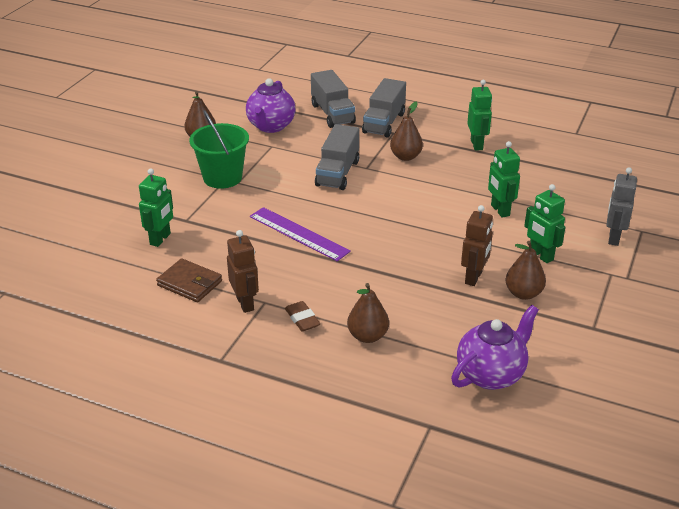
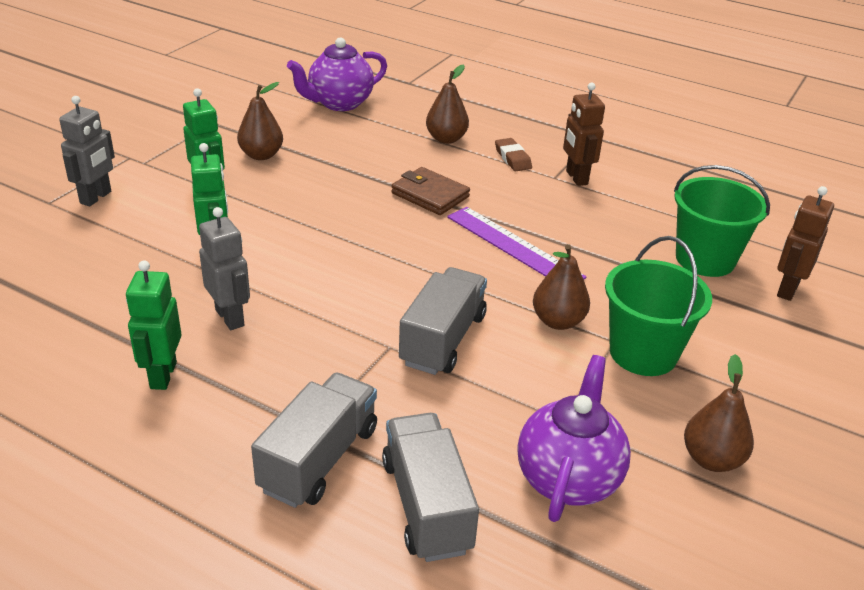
camera: 175 degrees left, 0 degrees up
green robot [139,168,173,247] -> green bucket [674,165,770,277]
brown wallet [156,258,222,302] -> brown wallet moved to [391,167,470,215]
brown pear [390,102,423,161] -> brown pear moved to [533,244,590,330]
brown robot [461,205,493,286] -> brown robot moved to [777,186,834,301]
none -> grey robot [199,207,250,330]

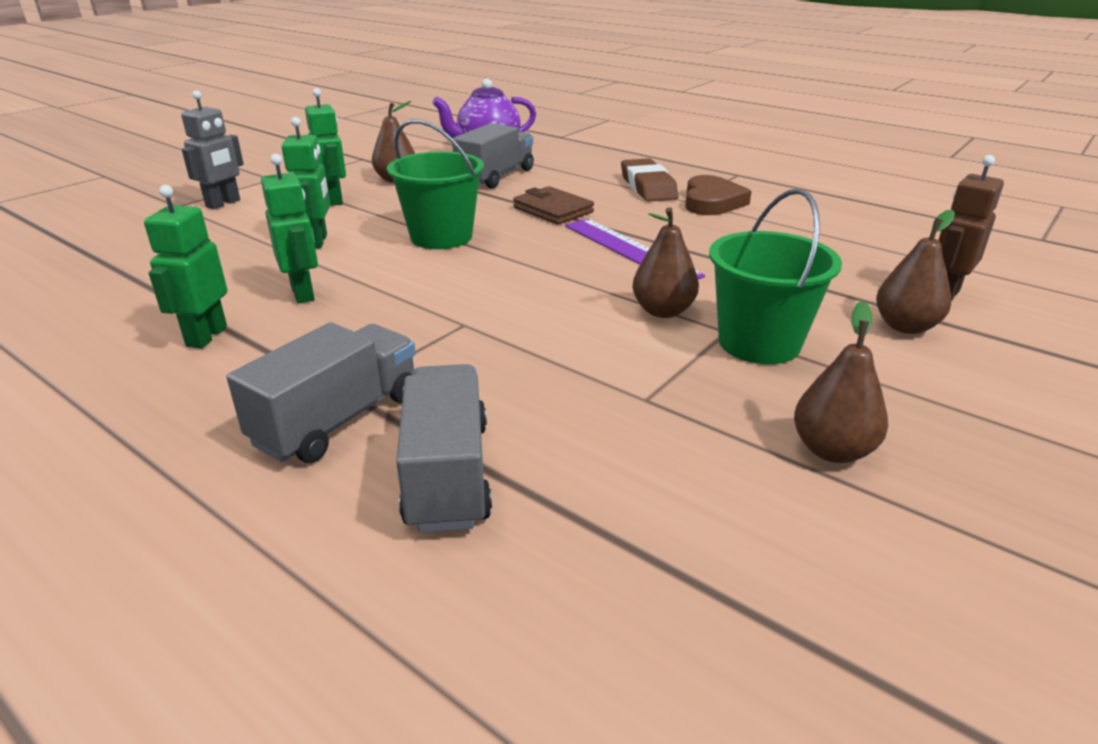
camera: 10 degrees right, 5 degrees down
grey robot [199,207,250,330] -> green robot [261,154,318,303]
grey truck [399,267,487,375] -> grey truck moved to [452,123,534,189]
brown pear [426,64,469,144] -> brown pear moved to [876,210,955,334]
brown eraser [495,138,532,171] -> brown eraser [621,158,678,202], size x1.63
purple teapot [518,355,631,522] -> none
brown robot [563,83,605,186] -> brown heart [685,175,752,215]
green bucket [674,165,770,277] -> green bucket moved to [387,119,484,249]

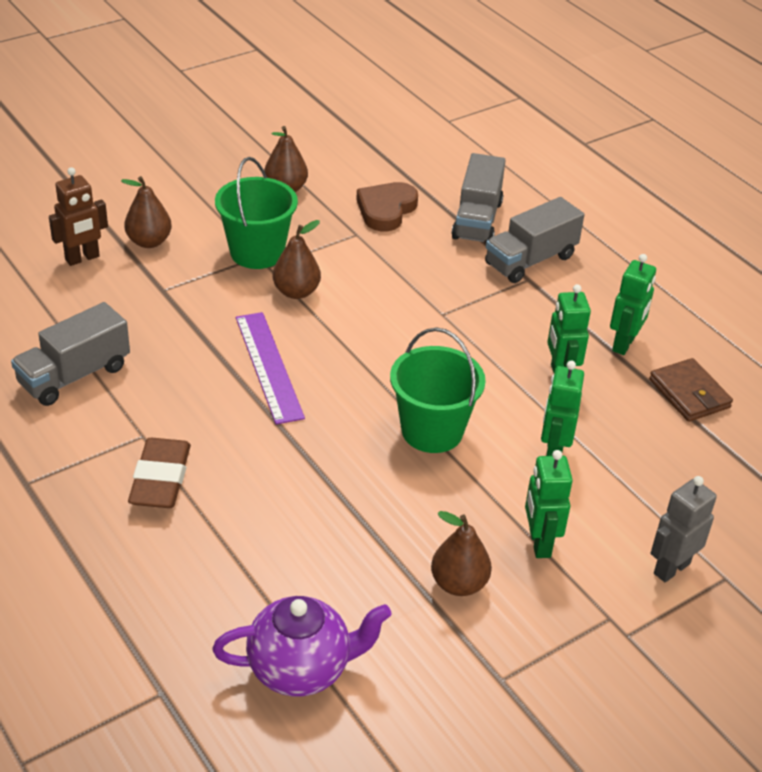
camera: 165 degrees left, 10 degrees up
grey truck [452,123,534,189] -> grey truck moved to [11,302,130,406]
brown wallet [513,186,594,225] -> brown wallet moved to [649,358,733,422]
brown heart [685,175,752,215] -> brown heart moved to [356,182,418,231]

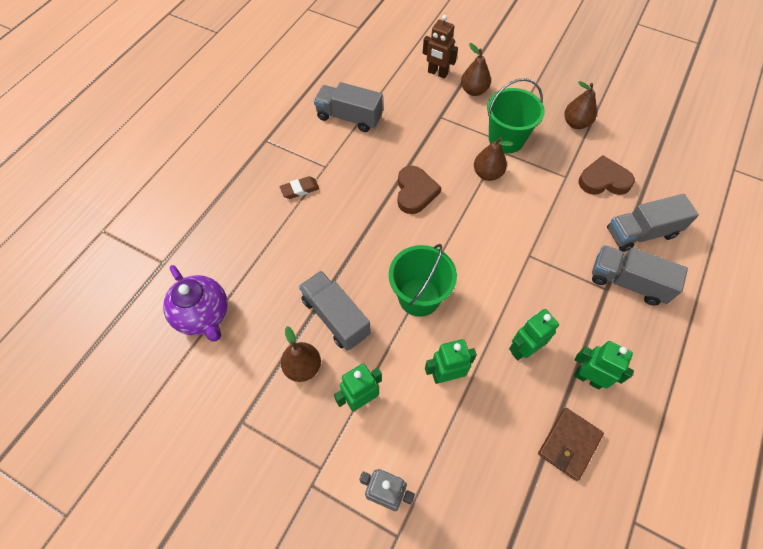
camera: 65 degrees right, 20 degrees up
brown eraser [128,437,191,508] -> brown eraser [280,176,319,199], size x0.61
purple ruler [236,312,305,424] -> brown heart [397,166,441,214]
green robot [610,254,656,355] -> green robot turned 150 degrees counterclockwise [574,341,634,389]
none -> grey truck [299,271,371,351]

